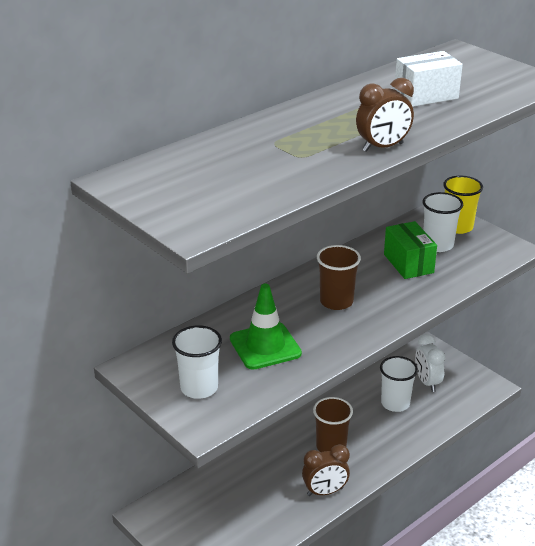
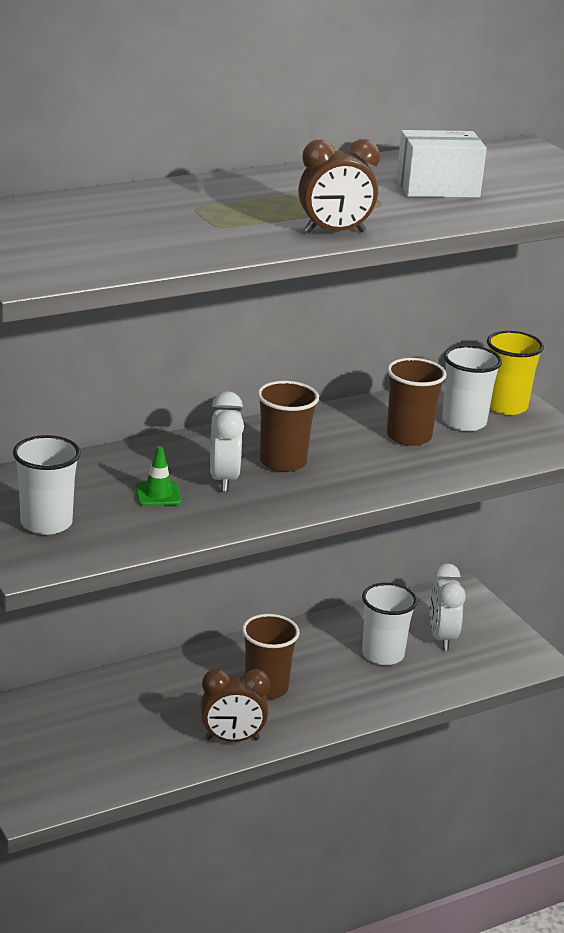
camera: 10 degrees right, 5 degrees down
green traffic cone [230,284,302,370] -> green traffic cone [135,446,181,506], size x0.52
green box [384,221,437,279] -> brown cup [387,358,447,446]
none -> white clock [210,391,244,492]

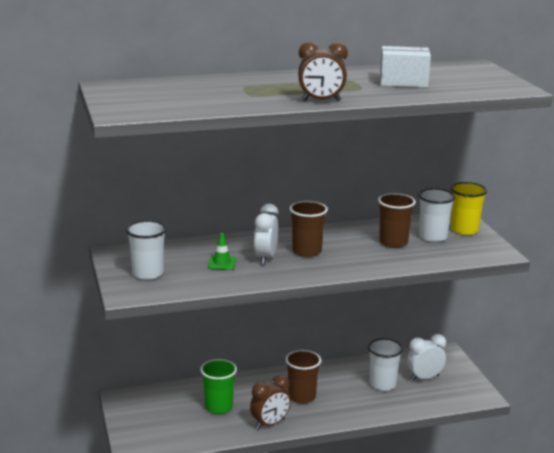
camera: 15 degrees right, 5 degrees down
brown clock [201,669,270,742] -> brown clock turned 45 degrees counterclockwise [250,375,291,429]
white clock [430,563,466,650] -> white clock turned 60 degrees clockwise [407,334,446,381]
none -> green cup [200,359,237,414]

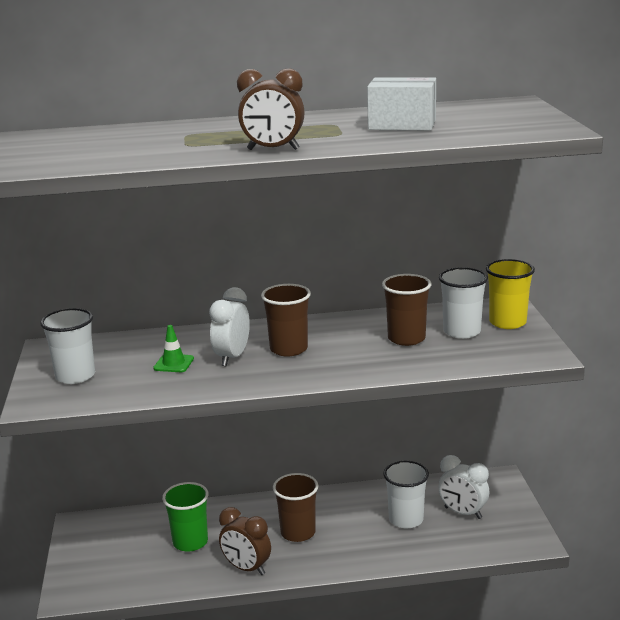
camera: 10 degrees right, 0 degrees up
brown clock [250,375,291,429] -> brown clock turned 60 degrees clockwise [219,507,271,575]
white clock [407,334,446,381] -> white clock turned 135 degrees counterclockwise [438,455,489,519]

